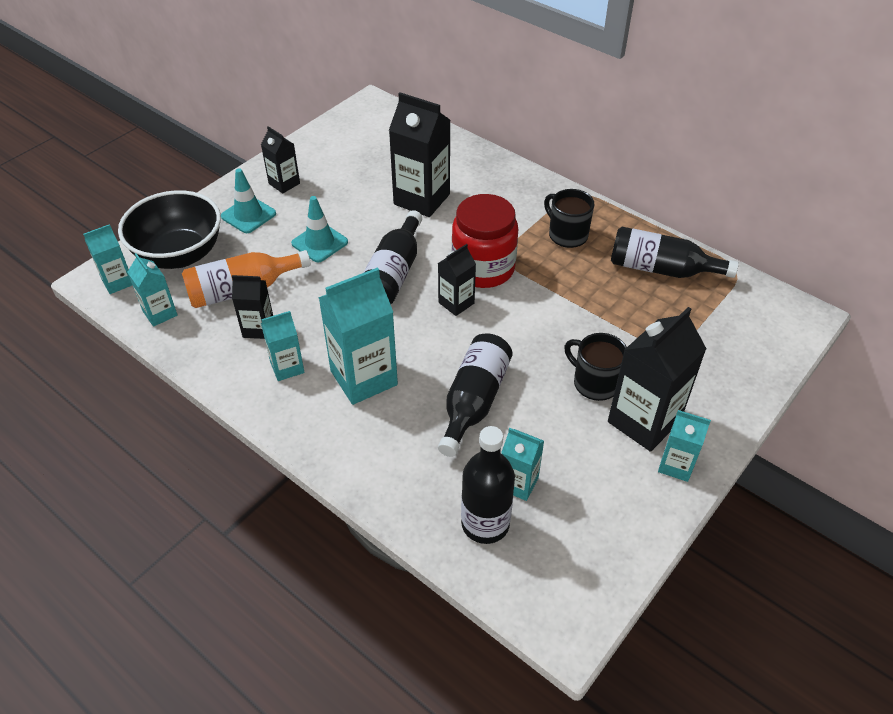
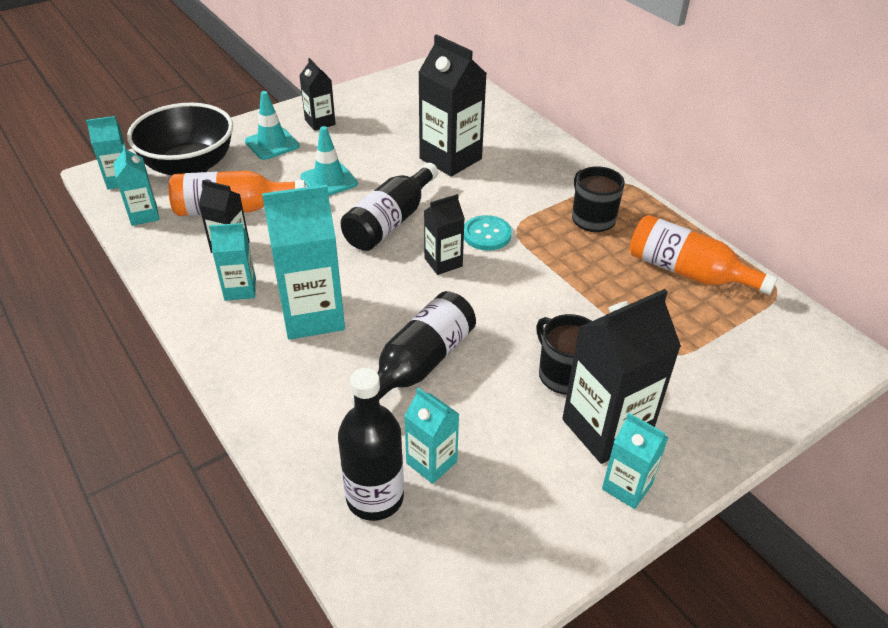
camera: 15 degrees right, 5 degrees down
red jar [452,194,518,288] -> turquoise button [464,215,512,251]
black bottle [611,227,739,278] -> orange bottle [629,215,778,295]

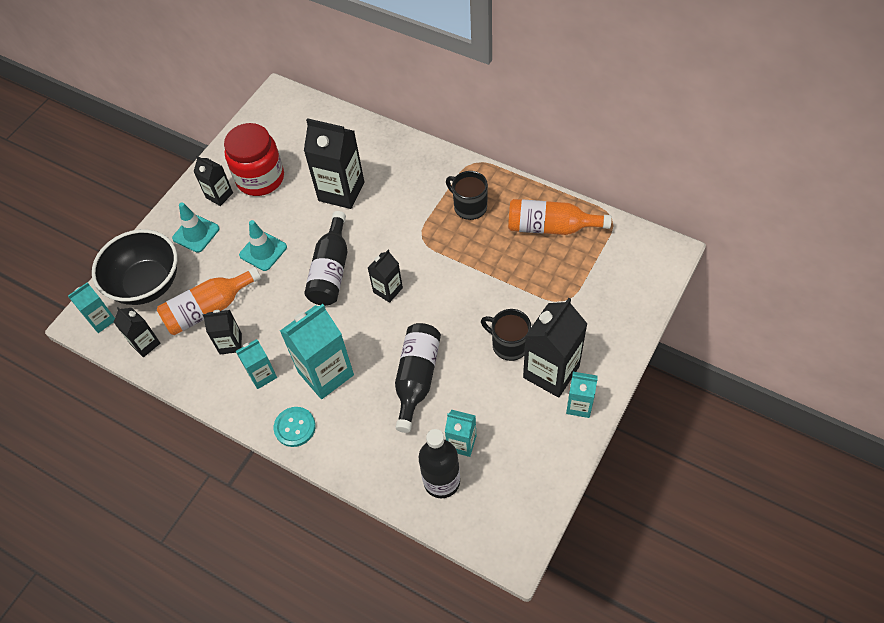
camera: 20 degrees left, 15 degrees up
turquoise carton [114,145,160,226] -> black carton [114,307,160,357]
turquoise button [464,215,512,251] -> turquoise button moved to [274,407,316,447]
none -> red jar [224,123,284,196]

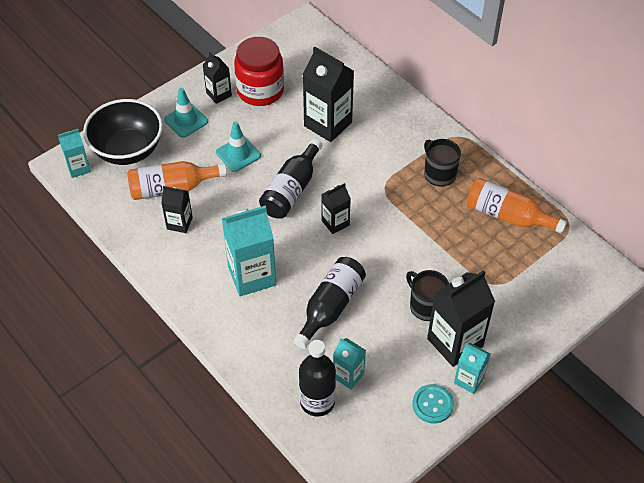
camera: 15 degrees right, 5 degrees down
black carton [114,307,160,357] -> none
turquoise carton [236,339,277,389] -> none
turquoise button [274,407,316,447] -> turquoise button moved to [412,384,454,424]

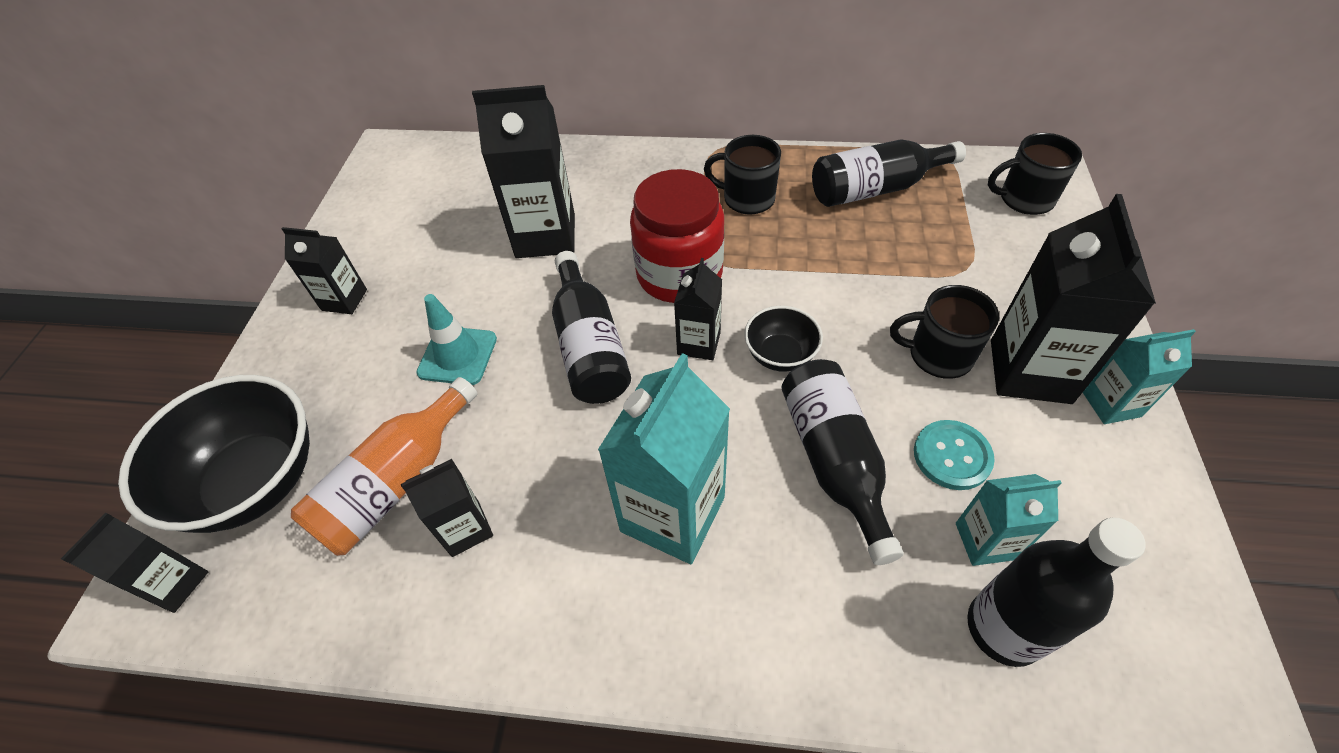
camera: 40 degrees left, 0 degrees up
turquoise carton [58,129,91,178] -> black carton [61,513,208,613]
turquoise traffic cone [164,88,208,138] -> none
red jar [234,37,284,106] -> red jar moved to [630,169,724,303]
turquoise button [412,384,454,424] -> turquoise button moved to [914,420,995,490]
orange bottle [466,178,567,234] -> black bottle [812,139,966,207]
none -> black bowl [744,306,823,372]
none -> black mug [988,133,1082,215]

